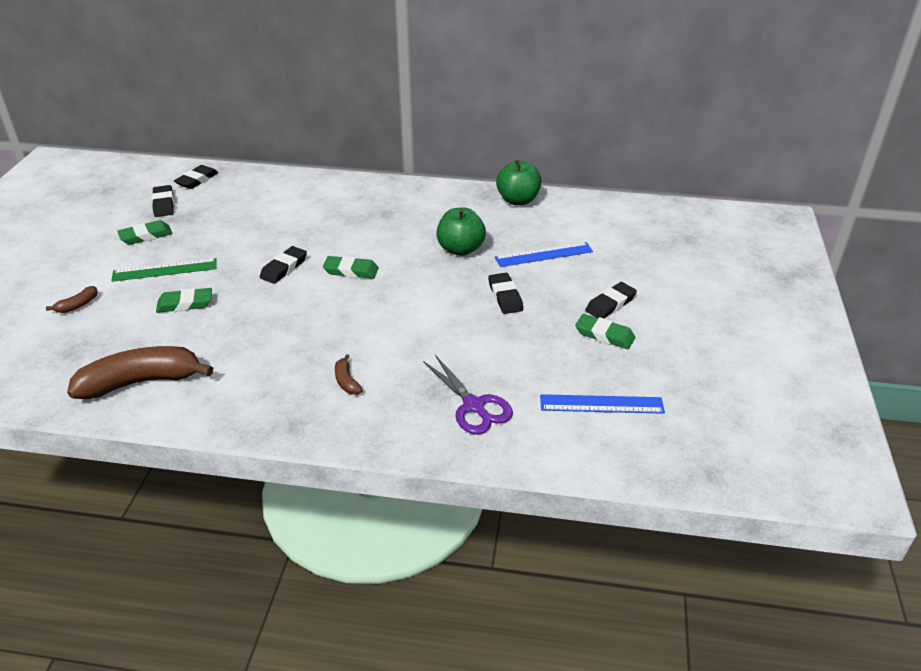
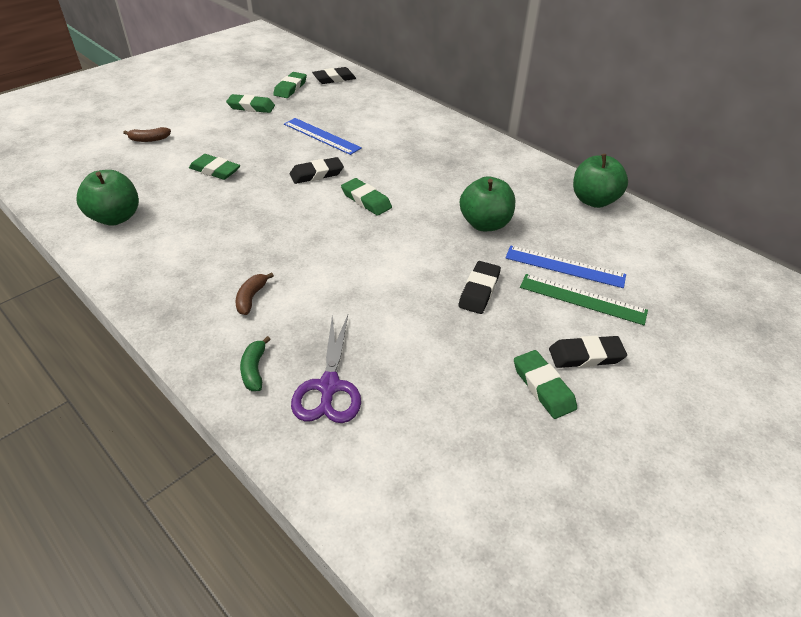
camera: 35 degrees right, 5 degrees up
brown banana [67,346,213,399] -> green apple [76,170,139,226]
green ruler [111,258,217,282] -> green ruler moved to [520,274,648,325]
black eraser [152,185,174,217] -> green eraser [273,72,307,98]
blue ruler [540,394,665,414] -> blue ruler moved to [284,118,362,155]
none -> green banana [240,336,271,391]

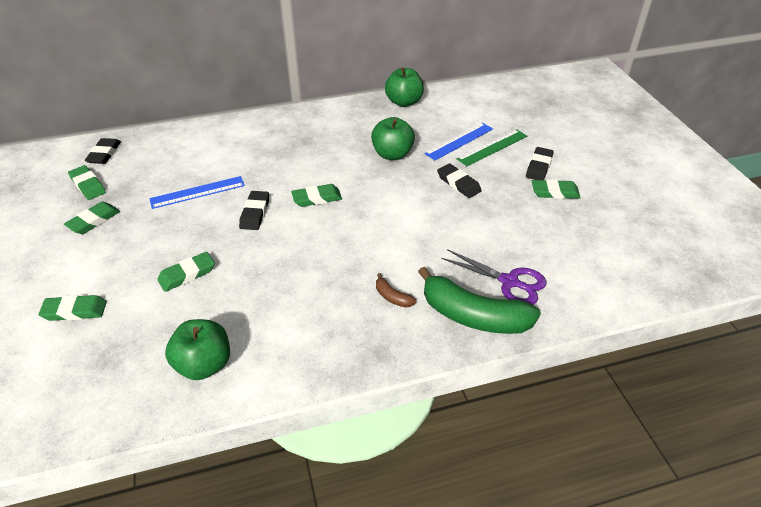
camera: 60 degrees left, 0 degrees up
brown banana [123,127,171,142] -> green eraser [39,295,107,321]
green banana [240,336,271,391] -> green banana [418,267,541,334], size x2.35

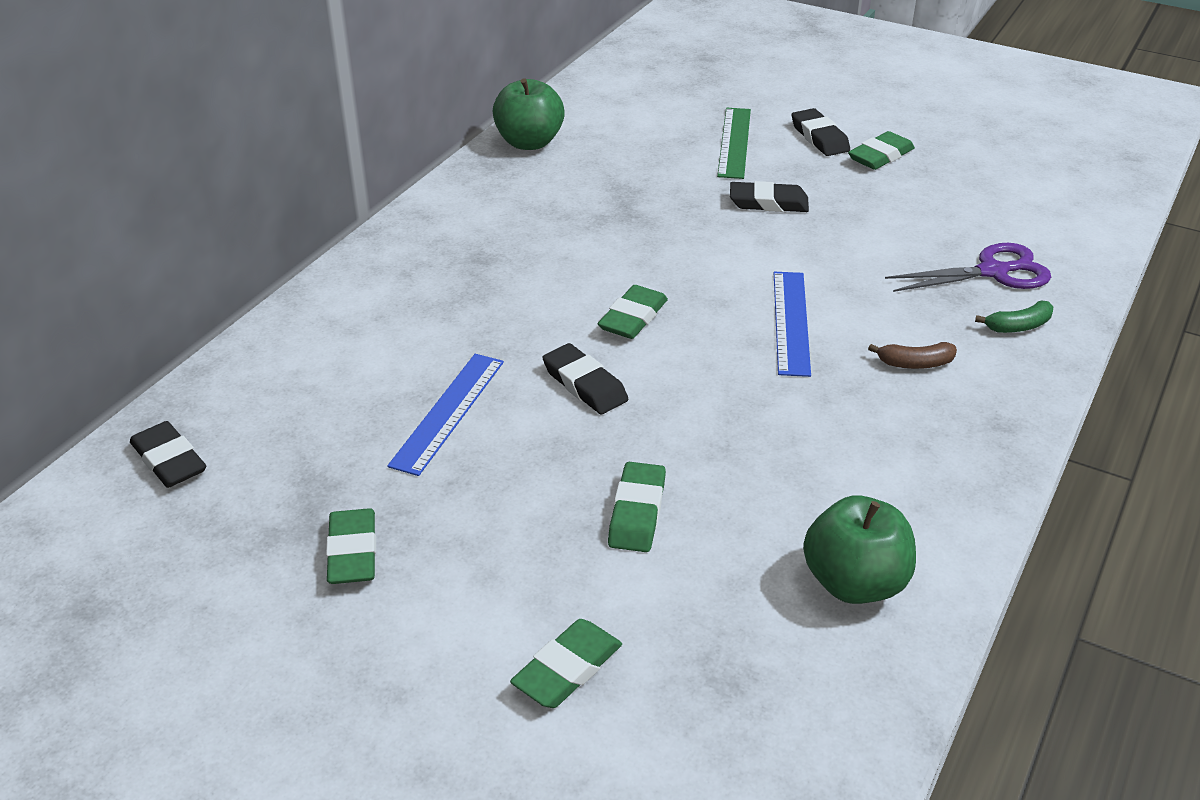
camera: 45 degrees left, 5 degrees down
green eraser [68,165,106,200] -> none
green apple [371,117,415,160] -> none
green banana [418,267,541,334] -> green banana [975,301,1053,333], size x0.43
blue ruler [424,123,493,160] -> blue ruler moved to [774,272,811,377]

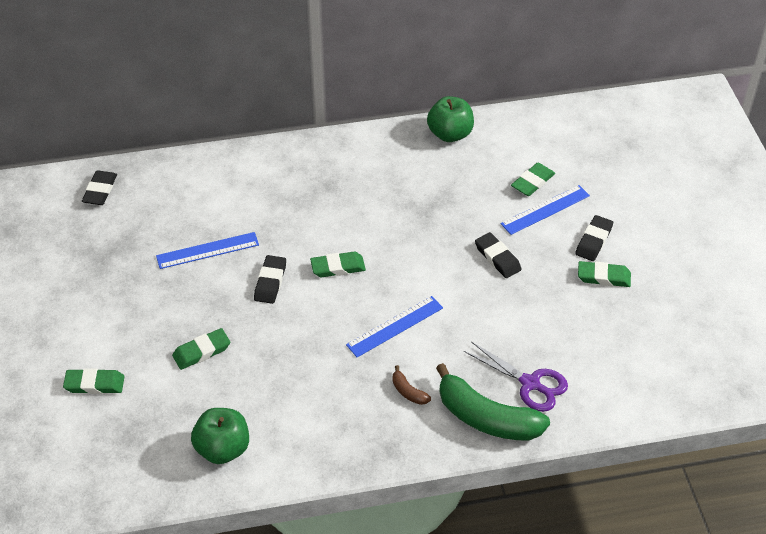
camera: 50 degrees right, 10 degrees up
green eraser [326,508,376,584] -> green eraser moved to [511,162,555,196]
green ruler [717,108,751,179] -> blue ruler [501,185,590,235]
green banana [975,301,1053,333] -> green banana [436,363,550,441], size x2.35

